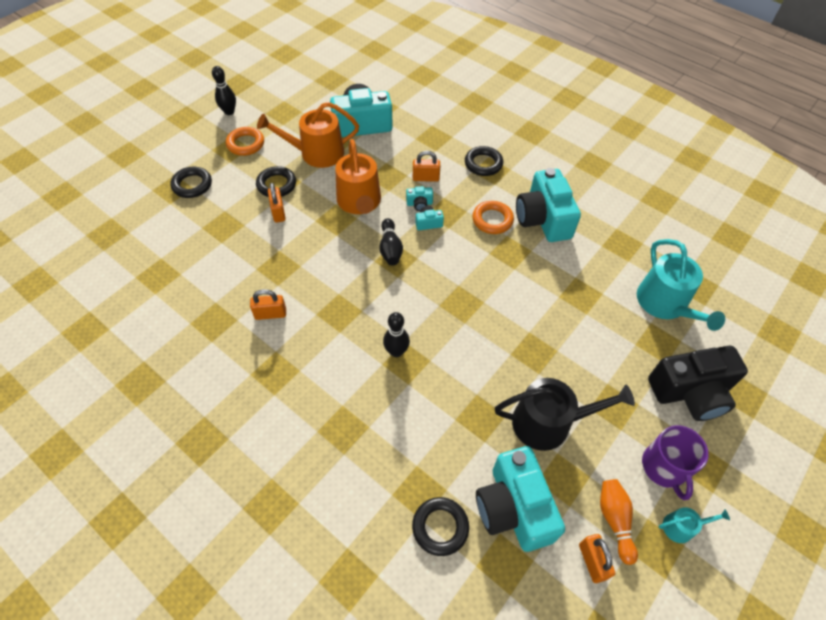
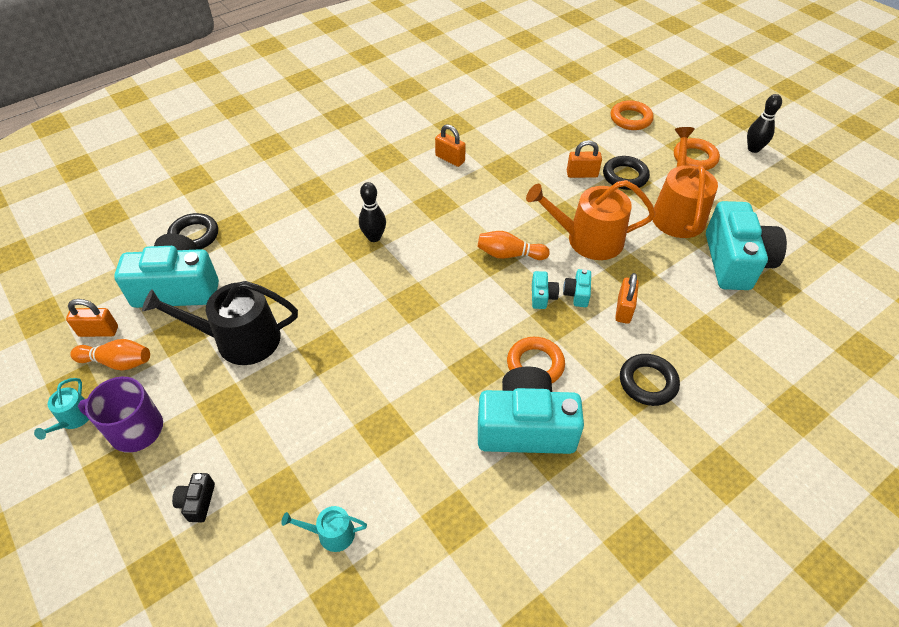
camera: 105 degrees right, 5 degrees down
black ring [171,167,212,198] -> orange ring [611,100,654,130]
orange padlock [250,289,286,320] -> orange padlock turned 60 degrees counterclockwise [435,124,466,167]
black bowling pin [379,218,403,266] -> orange bowling pin [477,231,550,260]
black watering can [495,378,635,451] -> black watering can turned 75 degrees clockwise [142,281,298,365]
turquoise watering can [637,239,725,331] -> turquoise watering can [281,506,367,552], size x0.48
black camera [648,346,748,421] -> black camera [172,473,215,522], size x0.41

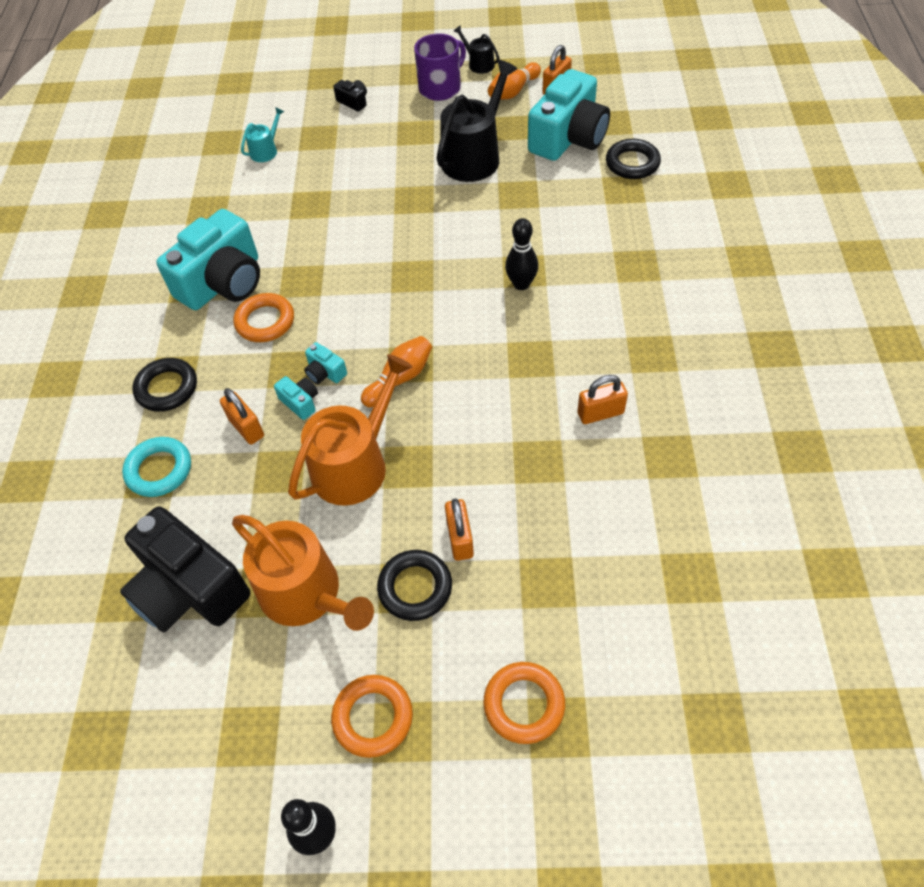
camera: 130 degrees right, 5 degrees up
turquoise watering can [34,378,89,440] -> black watering can [454,25,499,74]
orange padlock [567,140,602,178] -> orange padlock turned 45 degrees counterclockwise [445,498,474,561]
turquoise camera [706,201,787,290] -> black camera [120,506,250,632]
none -> turquoise ring [122,437,191,497]

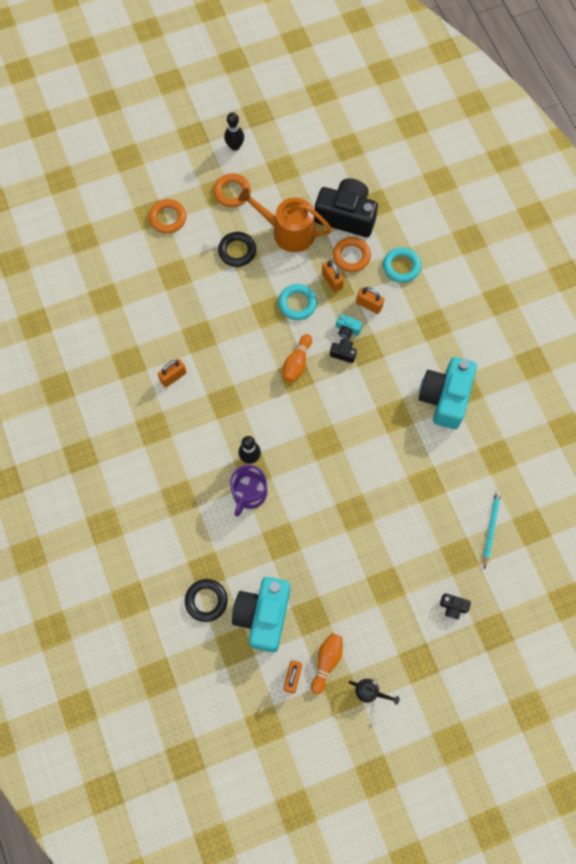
camera: 155 degrees right, 15 degrees up
black ring [132,358,197,412] -> none
orange ring [233,293,294,342] -> orange ring moved to [333,237,371,272]
turquoise watering can [241,107,284,162] -> turquoise pencil [483,491,501,569]
orange watering can [288,354,413,506] -> turquoise ring [278,284,317,320]
turquoise camera [304,342,347,384] -> black camera [330,339,357,363]
purple mug [414,33,466,101] -> purple mug moved to [230,465,267,516]
black watering can [437,60,517,182] -> none
orange padlock [445,498,474,561] -> orange padlock moved to [322,260,344,292]

